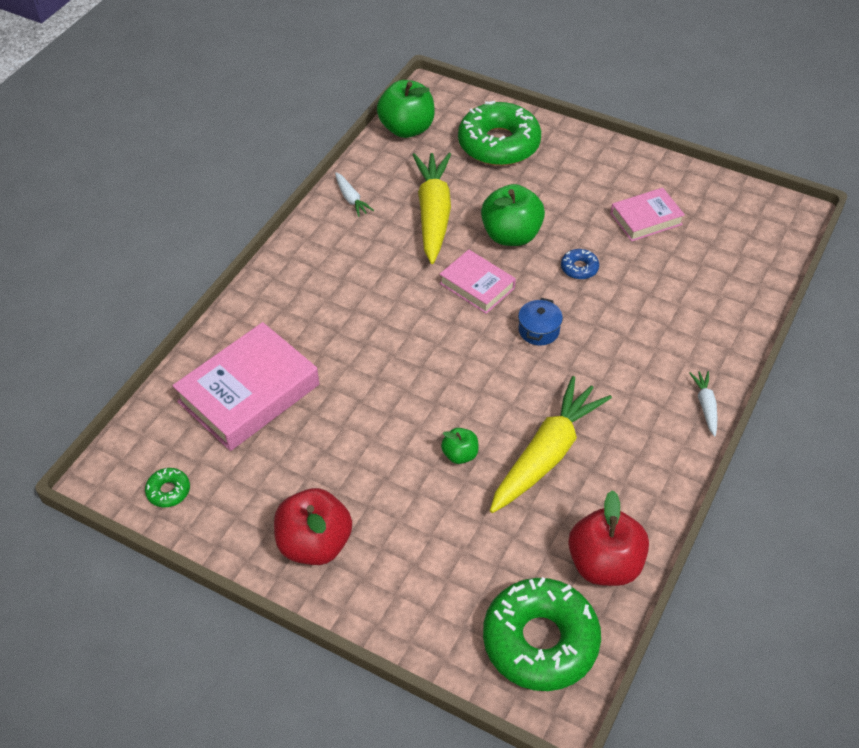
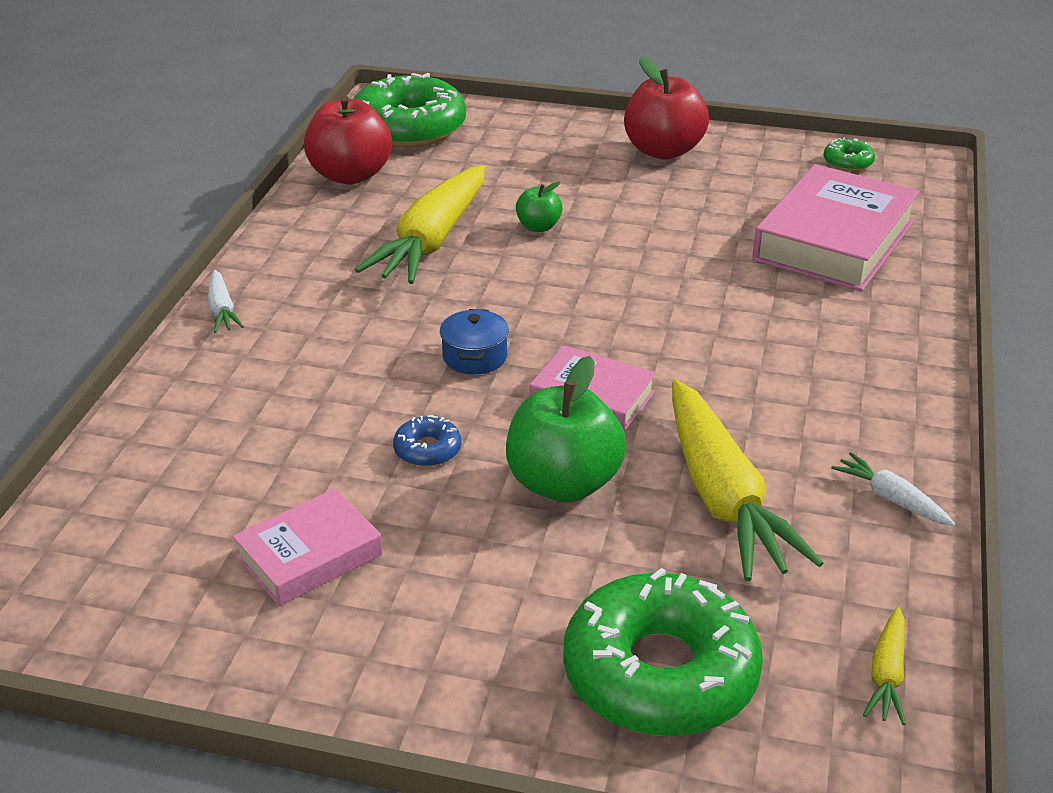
camera: 165 degrees right, 15 degrees down
green apple [377,80,435,138] -> yellow carrot [863,607,906,725]

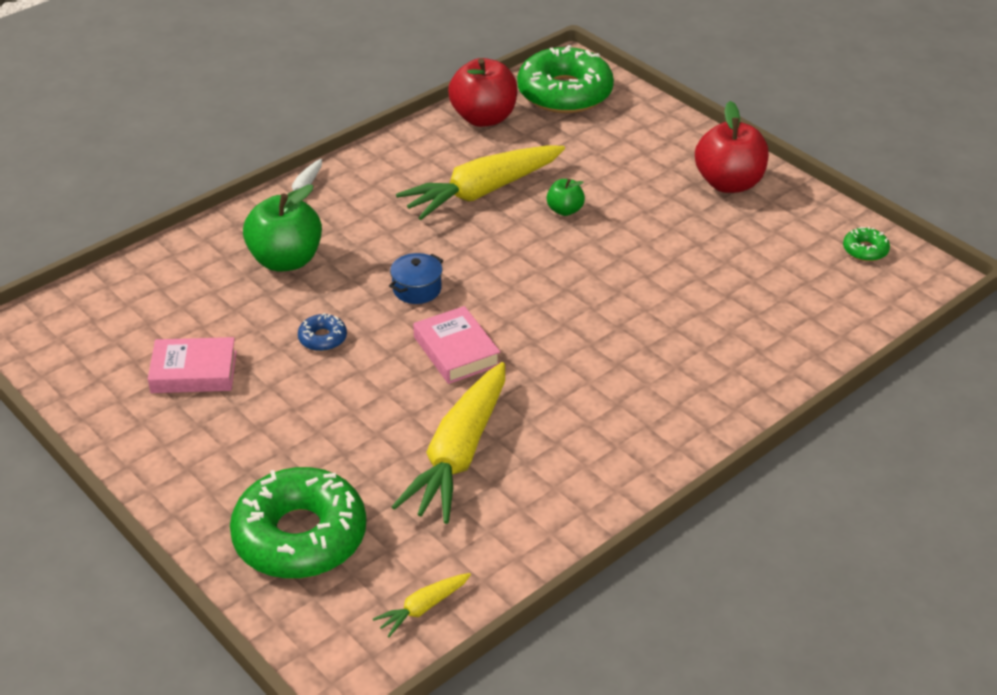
camera: 35 degrees right, 5 degrees up
green apple [506,356,627,502] -> green apple moved to [243,185,322,272]
pink book [752,164,919,292] -> none
white carrot [831,452,955,526] -> none

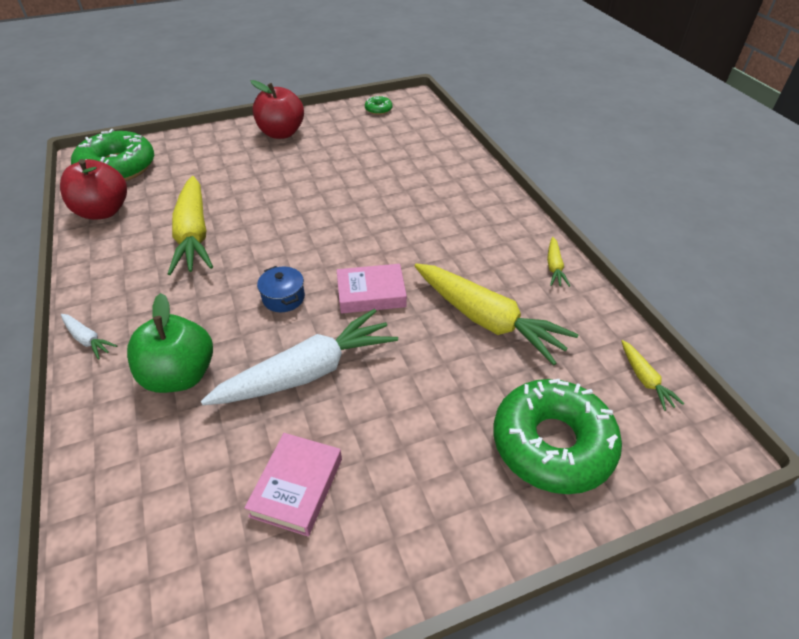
camera: 70 degrees left, 5 degrees up
blue donut [298,313,347,351] -> white carrot [201,309,398,405]
green apple [547,179,585,216] -> none
none -> yellow carrot [547,237,570,287]

